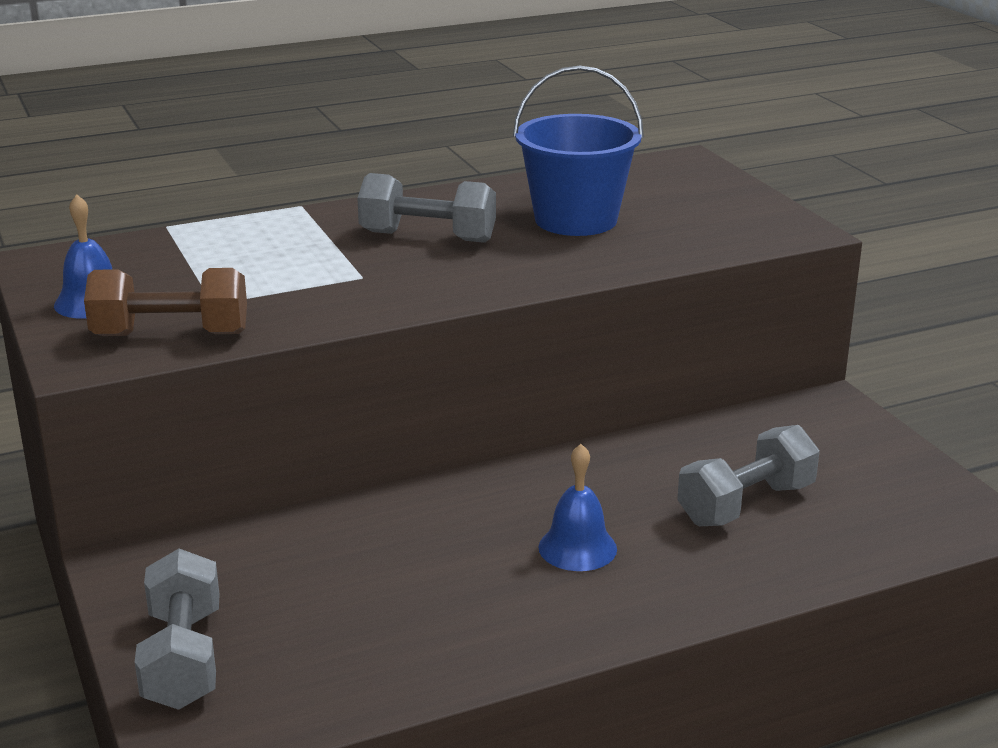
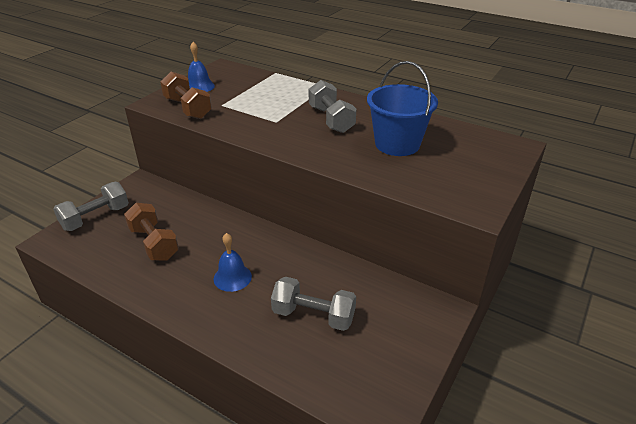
camera: 55 degrees right, 10 degrees up
none -> brown dumbbell [124,203,179,261]

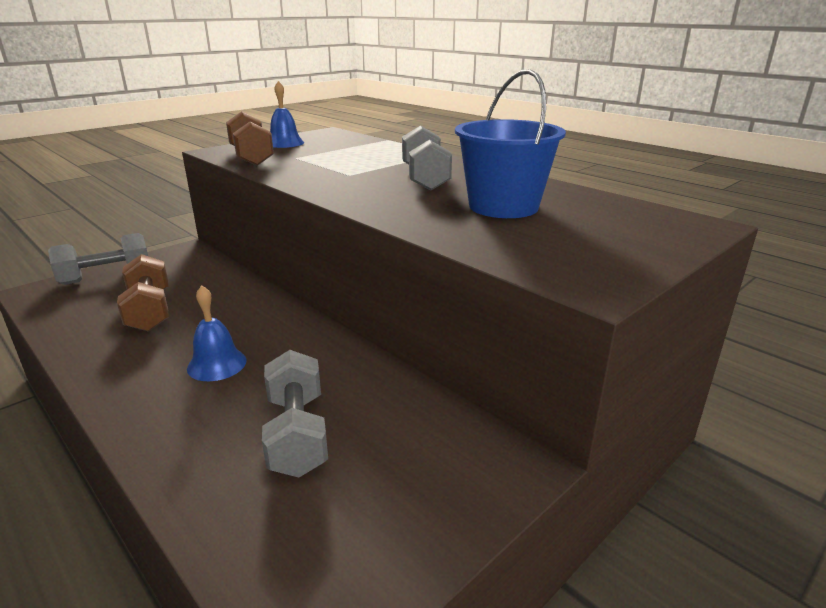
camera: 15 degrees right, 10 degrees down
grey dumbbell [271,276,356,331] -> grey dumbbell turned 45 degrees clockwise [262,350,328,478]

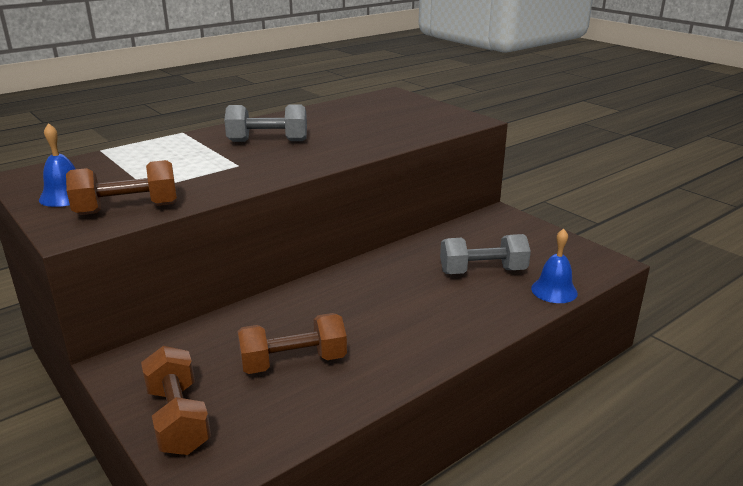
camera: 85 degrees left, 0 degrees up
grey dumbbell [48,233,148,285] -> brown dumbbell [141,346,211,455]
blue bell [187,285,247,381] -> blue bell moved to [531,229,578,303]
blue bucket [455,69,566,218] -> none

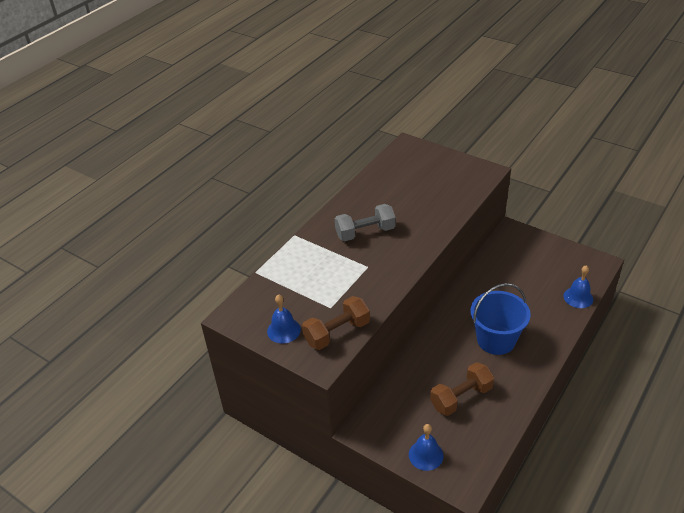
camera: 15 degrees left, 15 degrees up
brown dumbbell [141,346,211,455] -> blue bell [409,424,443,471]
grey dumbbell [440,234,531,274] -> none
none -> blue bucket [470,283,531,355]

